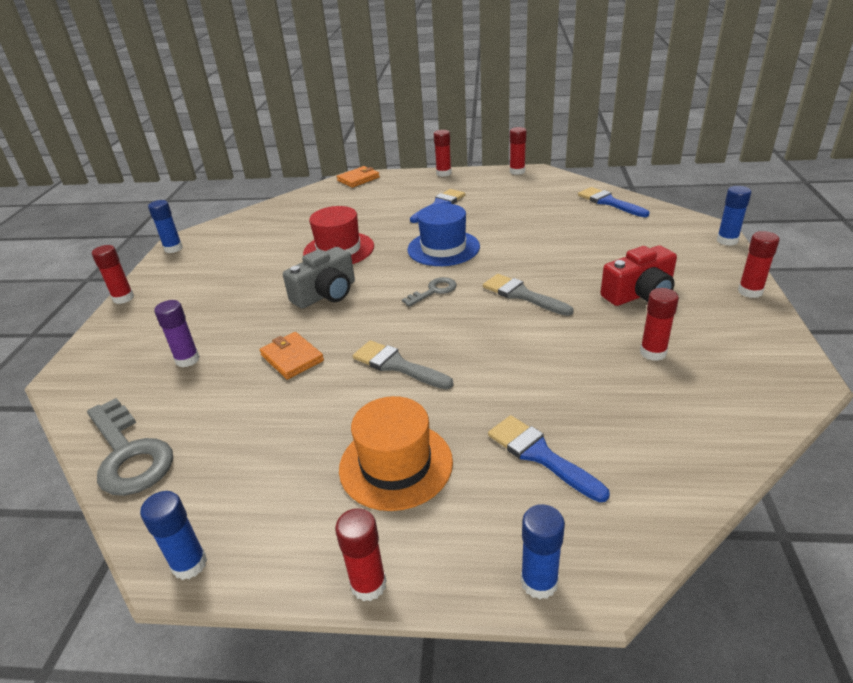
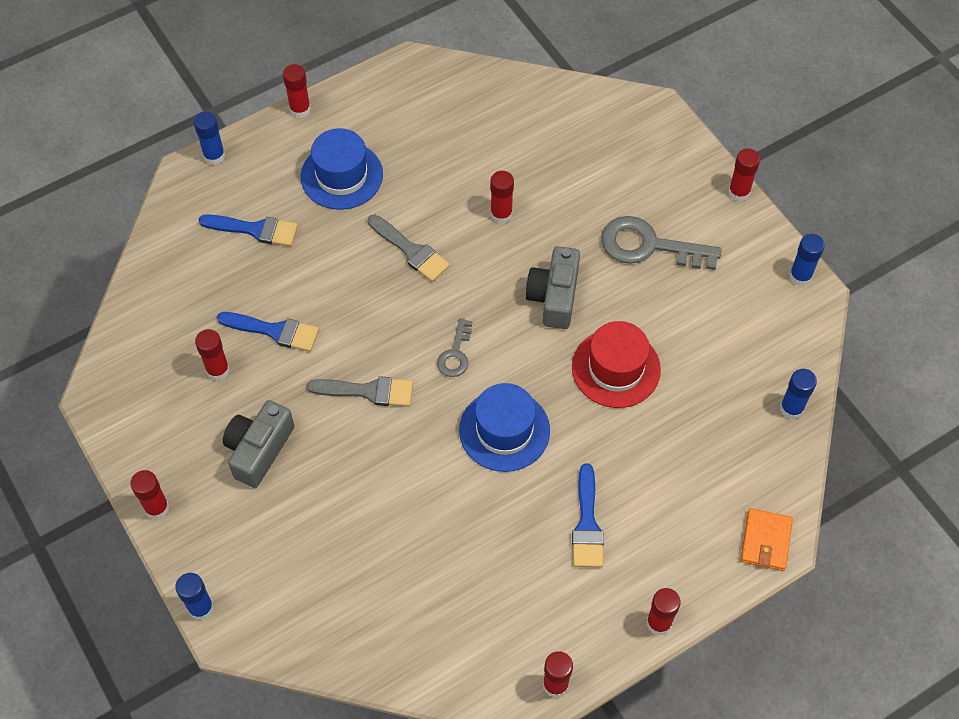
camera: 140 degrees right, 25 degrees up
grey key [87,398,173,496] -> grey key moved to [601,216,722,270]
blue glue stick [140,491,207,580] -> blue glue stick moved to [780,369,817,419]
purple glue stick [154,300,200,367] -> none
orange wallet [260,332,324,379] -> red glue stick [490,171,514,223]
orange hat [339,396,453,511] -> blue hat [301,128,383,210]
grey brush [353,340,453,389] -> grey brush turned 45 degrees clockwise [368,215,450,282]
blue brush [578,187,649,217] -> blue brush moved to [217,312,319,352]
red camera [601,246,677,306] -> grey camera [223,400,294,488]

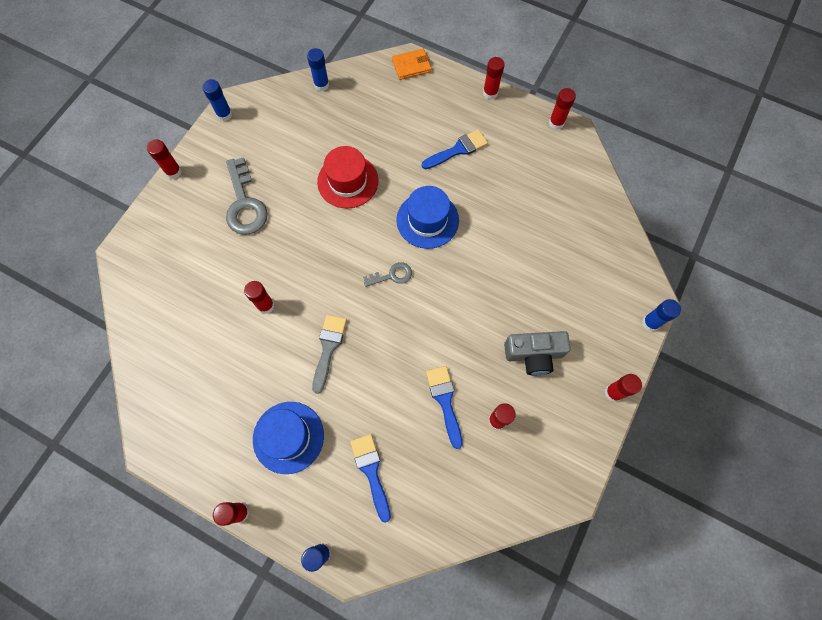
camera: 120 degrees left, 10 degrees up
grey brush [307,376,413,407] -> none
grey camera [526,246,580,329] -> none

